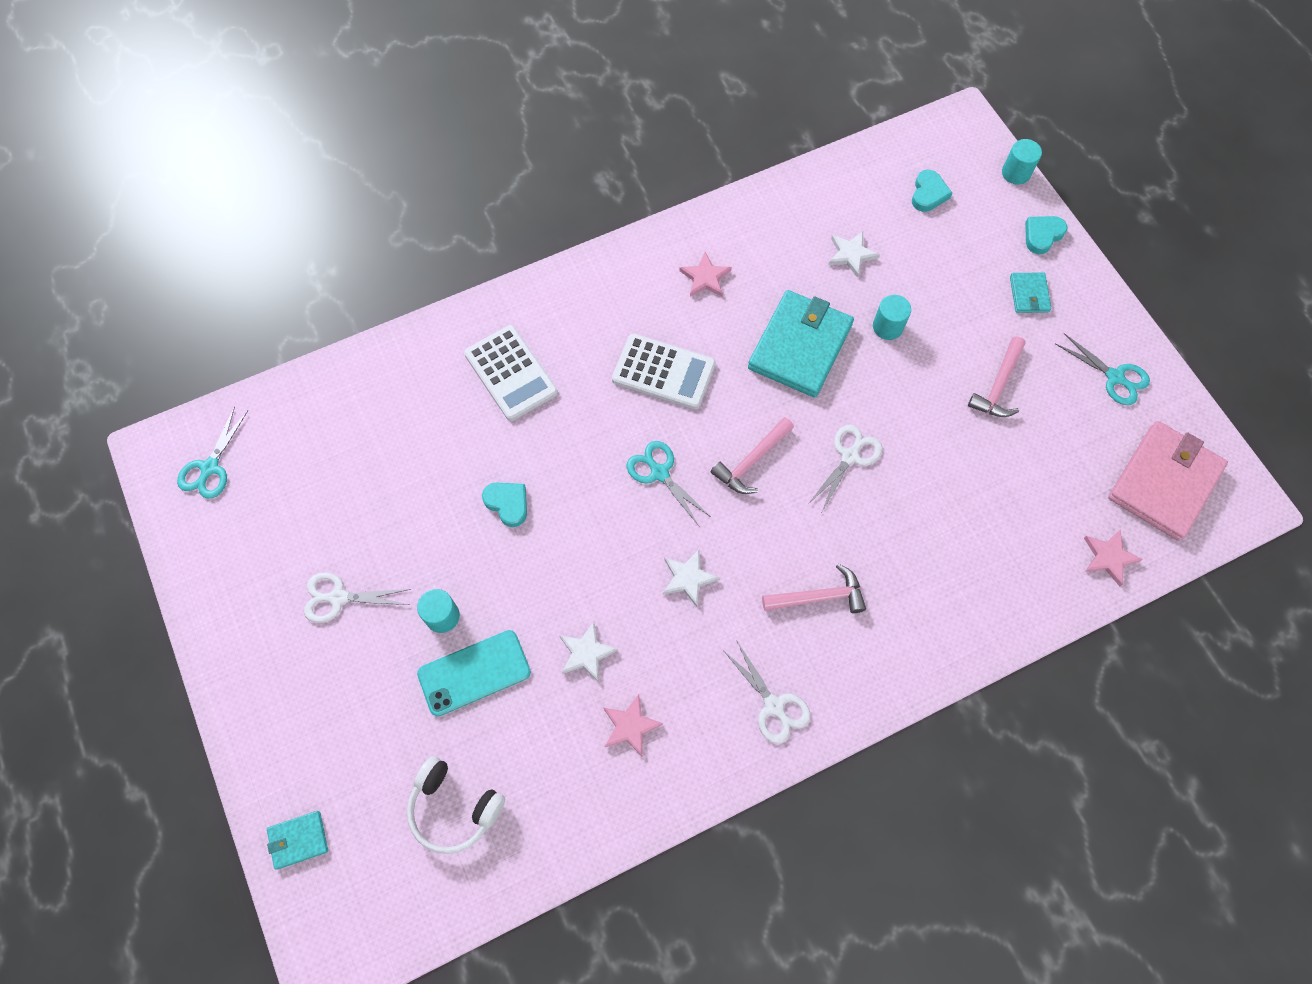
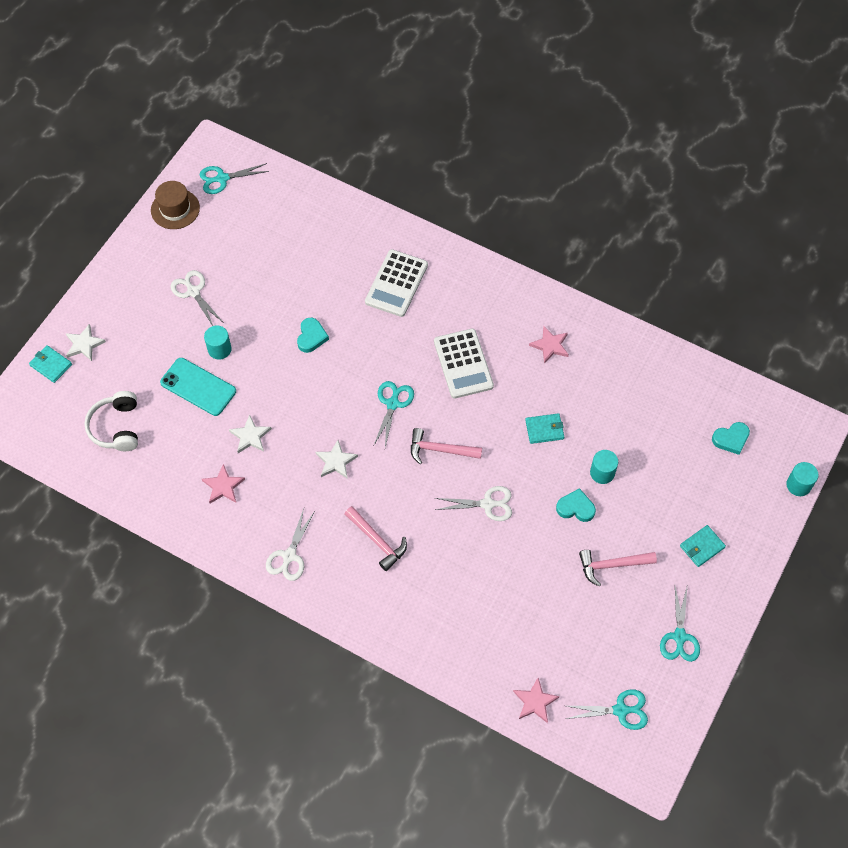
camera: 55 degrees right, 5 degrees down
turquoise wallet [748,290,854,398] -> turquoise wallet [525,413,564,444], size x0.47
white star [828,231,880,278] -> white star moved to [66,324,106,361]
turquoise heart [1025,216,1068,254] -> turquoise heart moved to [556,488,596,522]
pink wallet [1108,421,1228,541] -> turquoise scissors [566,689,648,730]
none -> brown hat [151,181,200,229]

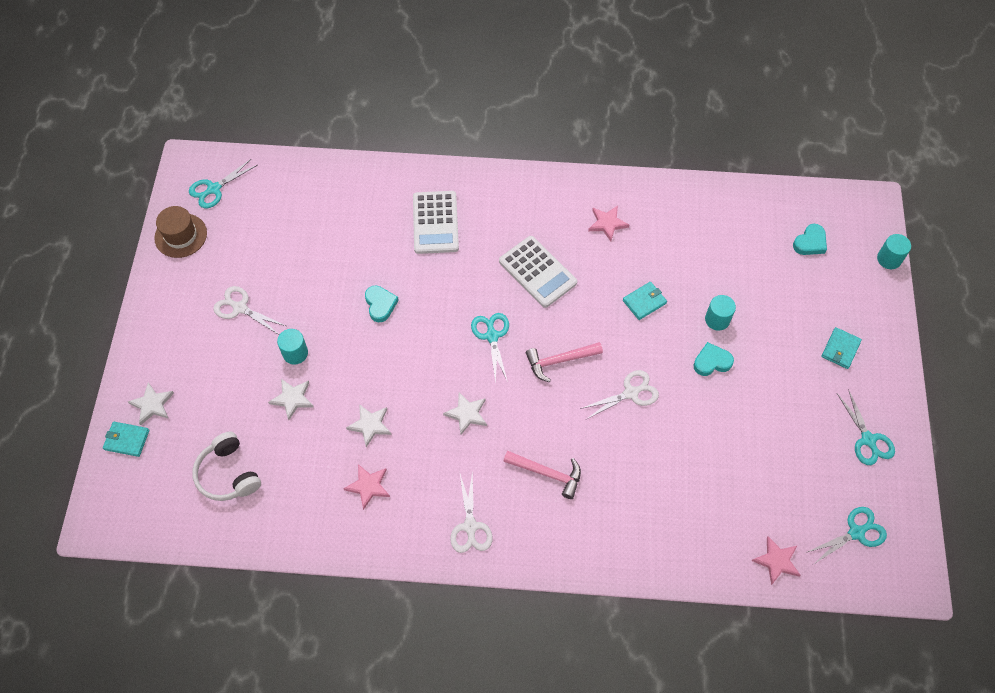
camera: 25 degrees left, 0 degrees up
turquoise phone [160,358,236,416] -> white star [268,379,313,420]
pink hammer [579,550,657,587] -> none

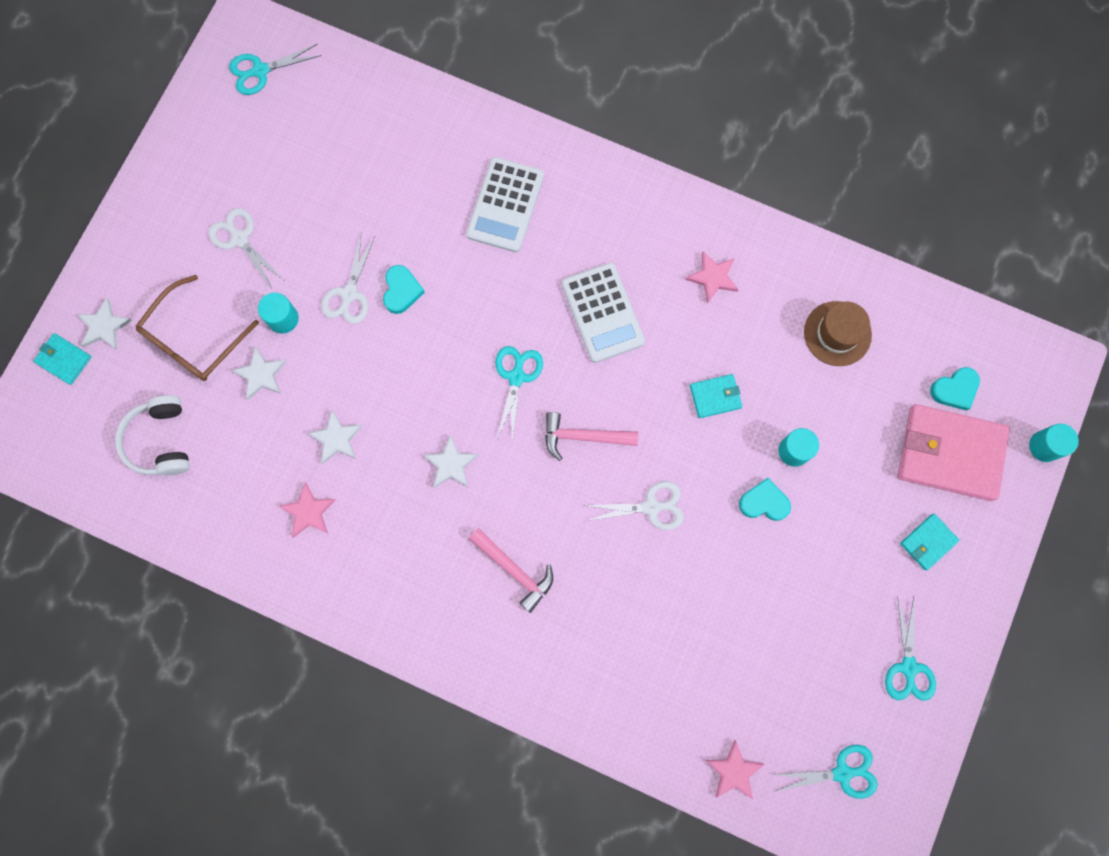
camera: 20 degrees right, 15 degrees up
brown hat [154,206,207,258] -> brown hat moved to [804,301,872,366]
white scissors [450,470,493,553] -> white scissors moved to [321,234,375,324]
none -> brown glasses [136,275,259,381]
none -> pink wallet [898,404,1010,501]

